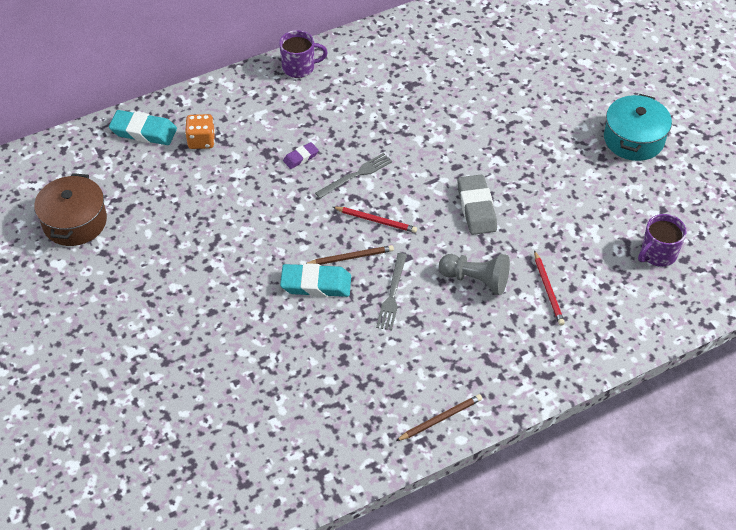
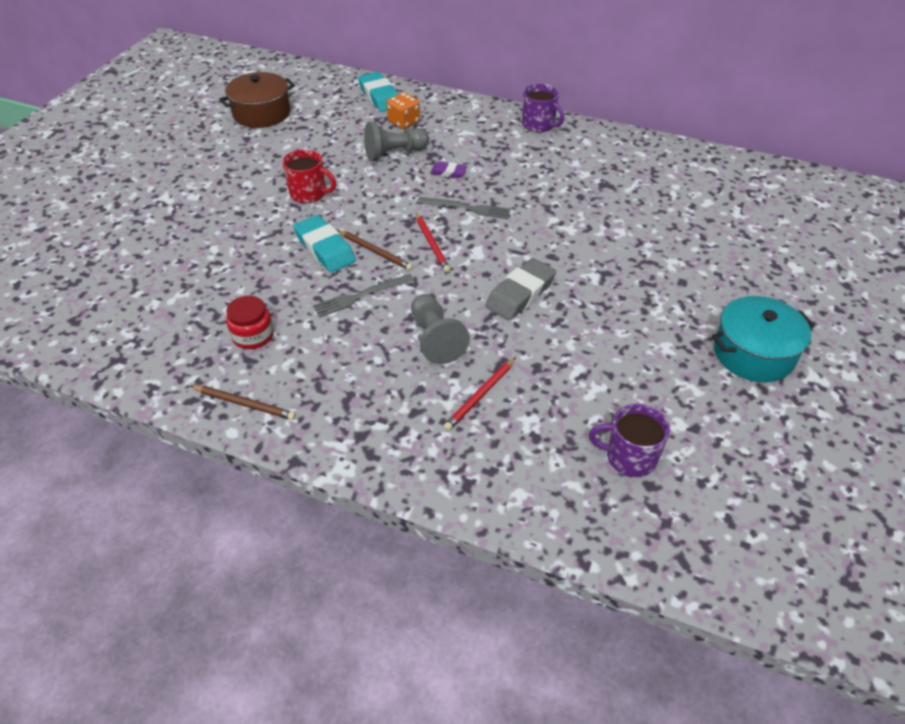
camera: 50 degrees right, 5 degrees down
none -> red jar [226,296,274,349]
none -> red mug [282,149,336,203]
none -> grey pawn [364,122,429,161]

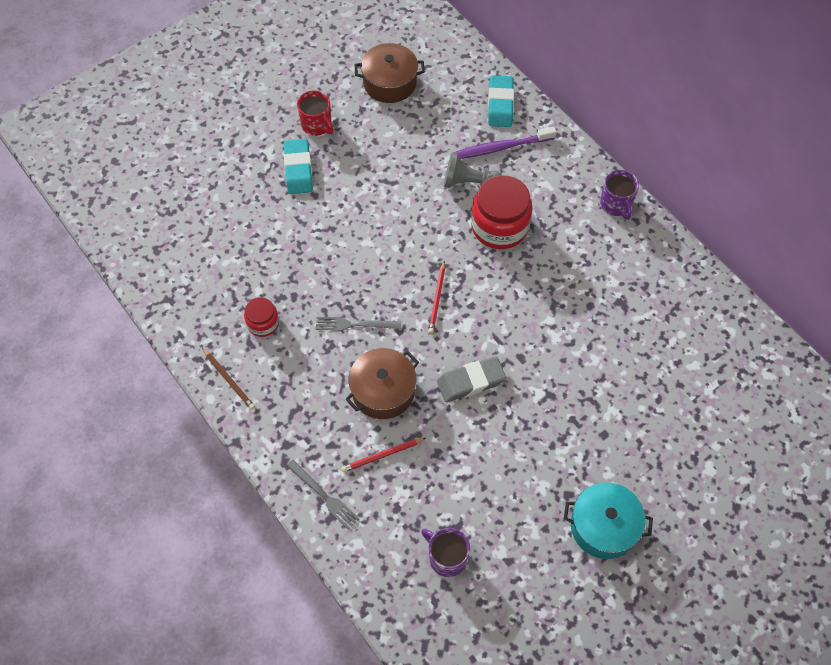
camera: 30 degrees right, 15 degrees up
red mug [282,149,336,203] -> red mug moved to [297,90,334,136]
turquoise eraser [293,215,356,272] -> turquoise eraser moved to [284,139,313,194]
brown pencil [337,230,413,270] -> none
orange dice [387,92,420,129] -> purple toothbrush [453,127,556,159]
grey pawn [411,294,470,364] -> brown pot [345,348,419,419]
grey fork [418,197,511,219] -> grey fork moved to [287,460,359,530]
purple eraser [430,162,467,178] -> red jar [471,175,532,249]

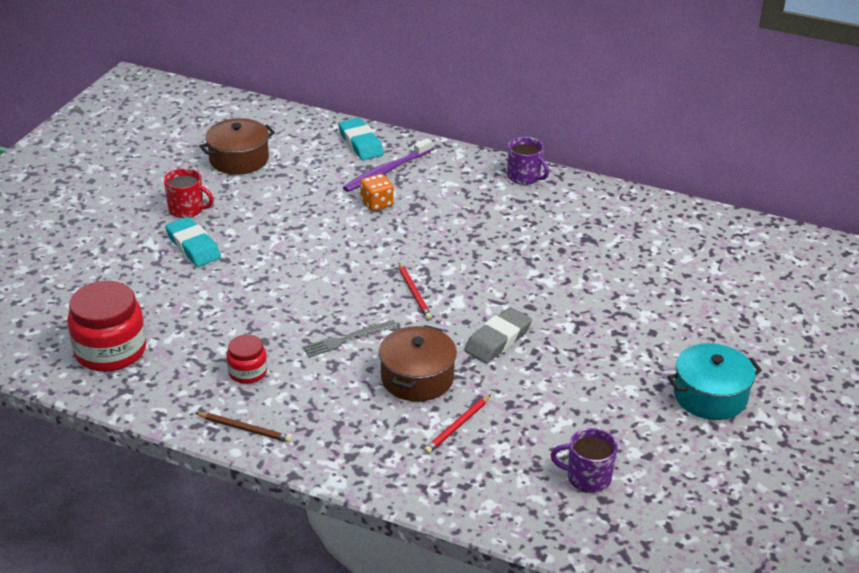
camera: 30 degrees left, 25 degrees down
grey fork [287,460,359,530] -> none
grey pawn [444,153,502,188] -> orange dice [360,174,394,211]
red jar [471,175,532,249] -> red jar moved to [68,281,146,372]

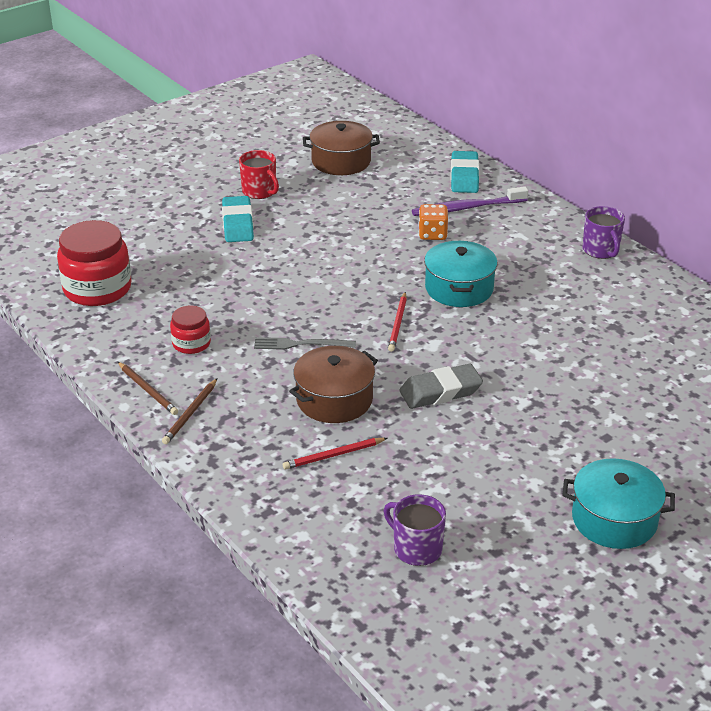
camera: 30 degrees right, 0 degrees up
none -> brown pencil [162,378,217,444]
none -> turquoise pot [424,241,498,307]

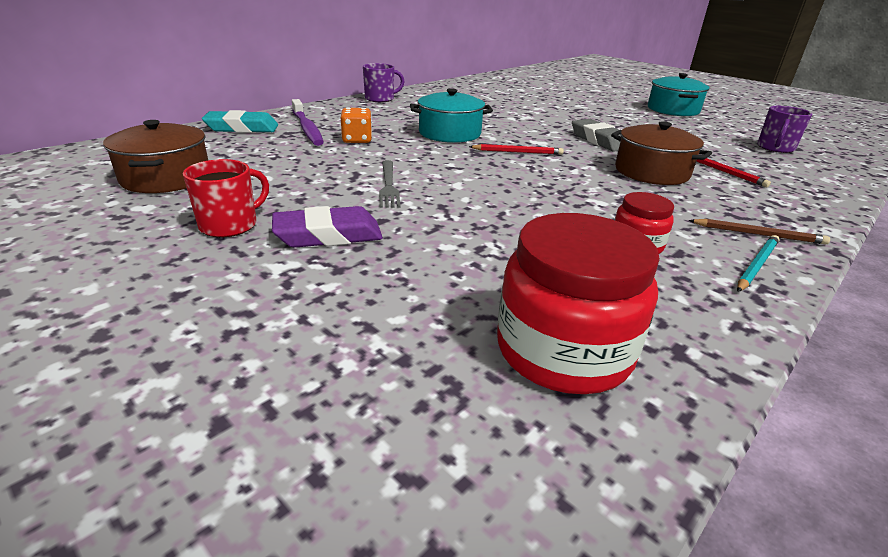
camera: 100 degrees left, 5 degrees down
brown pencil [118,362,178,415] -> turquoise pencil [737,235,780,292]
turquoise eraser [222,196,254,242] -> purple eraser [272,206,383,248]
grey fork [254,337,356,350] -> grey fork moved to [379,160,400,208]

